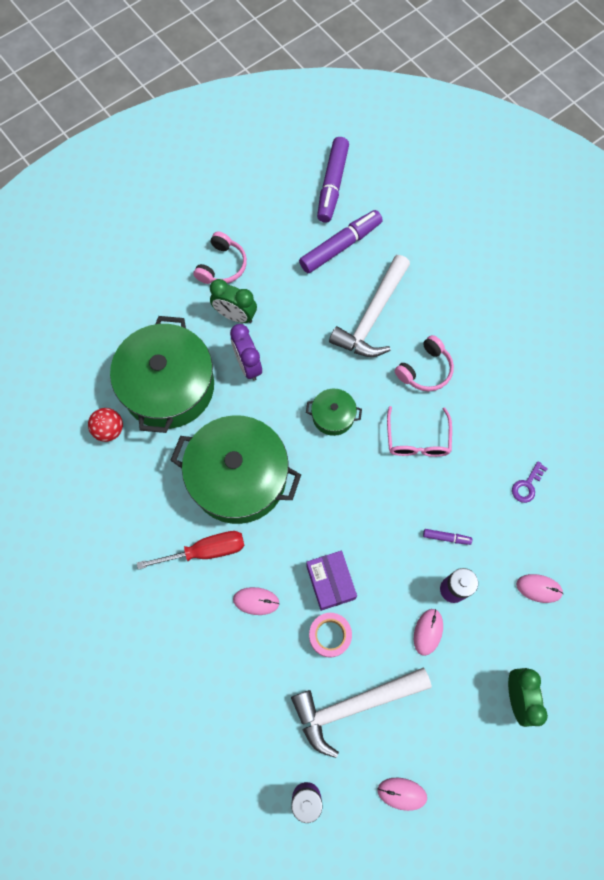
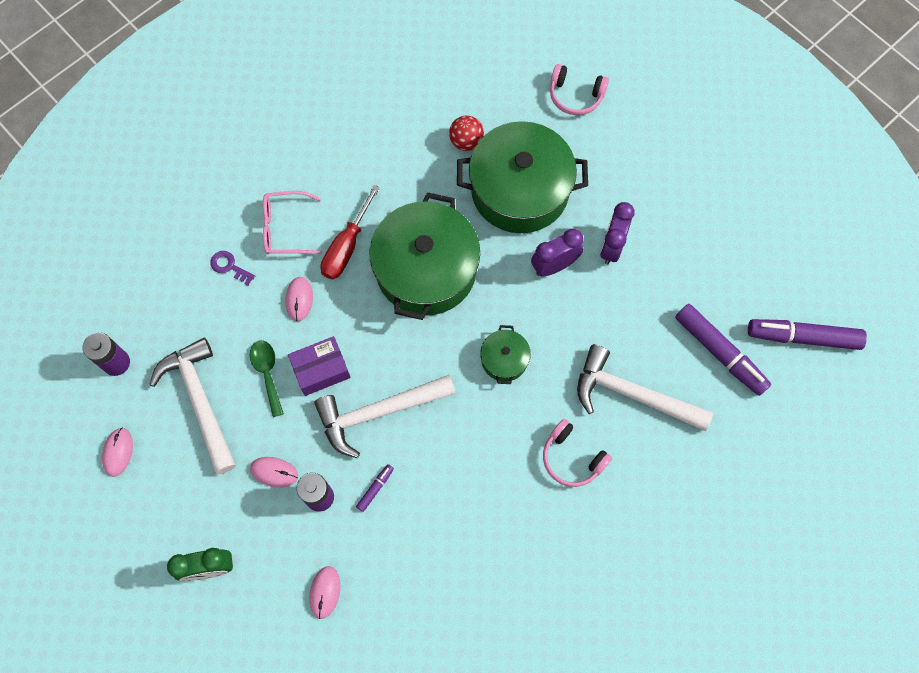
camera: 85 degrees right, 0 degrees up
red screwdriver [137,531,245,570] -> red screwdriver turned 45 degrees clockwise [320,185,380,279]
pink headphones [193,231,247,284] -> pink headphones moved to [550,64,609,115]
green clock [210,279,257,323] -> purple clock [600,202,635,264]
pink tape [309,613,352,657] -> green spoon [250,340,284,417]
pink glasses [387,406,452,457] -> pink glasses moved to [263,191,322,254]
purple marker [423,529,472,545] -> purple marker turned 150 degrees counterclockwise [356,464,394,512]
purple key [512,462,548,503] -> purple key moved to [210,251,255,286]
none -> white hammer [314,375,456,458]

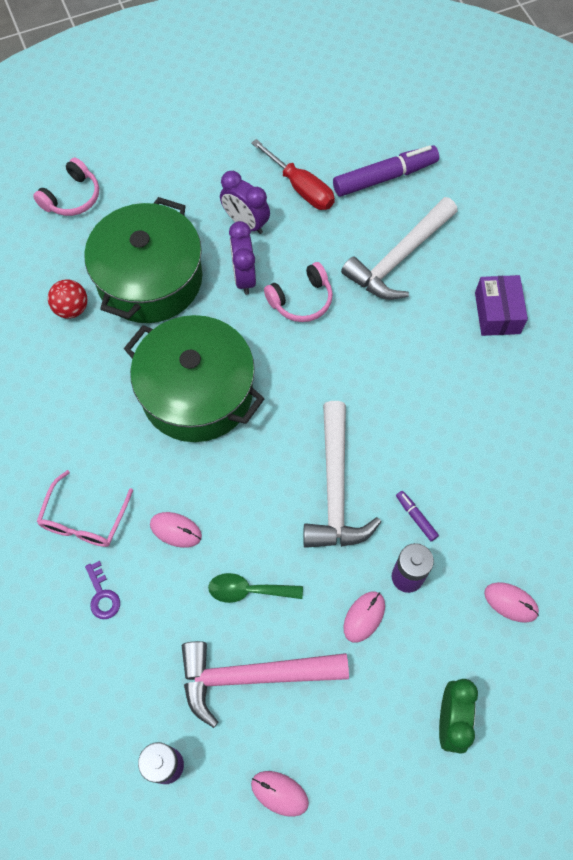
camera: 70 degrees left, 5 degrees down
white hammer [149,338,236,474] -> pink hammer [182,641,349,728]
purple key [210,251,255,286] -> purple key turned 75 degrees counterclockwise [85,561,120,619]
purple box [288,336,351,396] -> purple box moved to [475,275,528,336]
red screwdriver [320,185,380,279] -> red screwdriver moved to [251,139,335,210]
green pot [480,325,531,384] -> none
pink headphones [543,419,612,487] -> pink headphones moved to [264,262,333,322]
purple marker [748,319,867,350] -> none

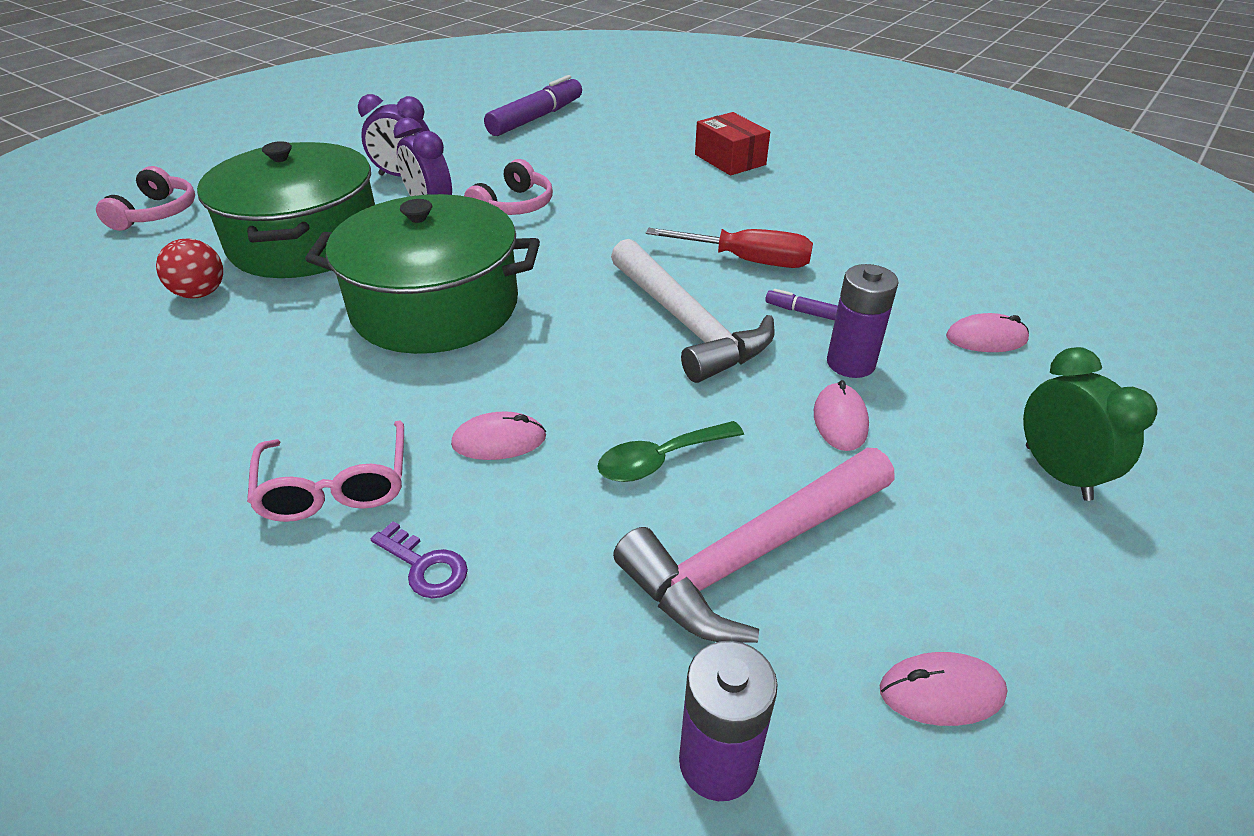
camera: 30 degrees left, 25 degrees down
red screwdriver [251,139,335,210] -> red screwdriver moved to [646,228,813,268]
white hammer [341,197,458,300] -> none
purple box [475,275,528,336] -> red box [695,112,770,176]

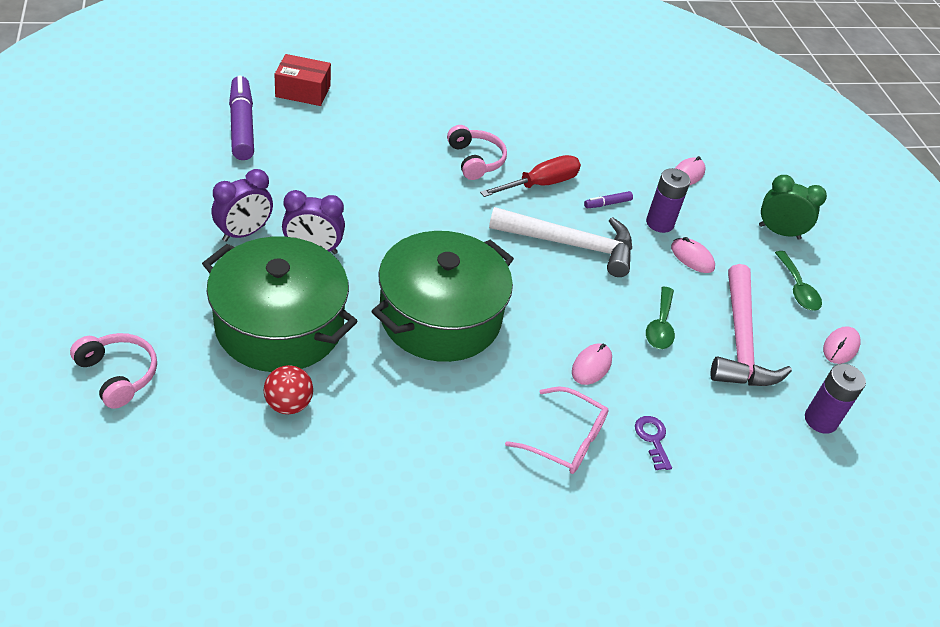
camera: 55 degrees left, 5 degrees up
purple key [371,521,468,598] -> purple key turned 90 degrees counterclockwise [635,416,672,470]
pink headphones [464,159,553,215] -> pink headphones moved to [447,125,507,180]
red box [695,112,770,176] -> red box moved to [275,54,331,106]
none -> green spoon [775,251,822,311]

